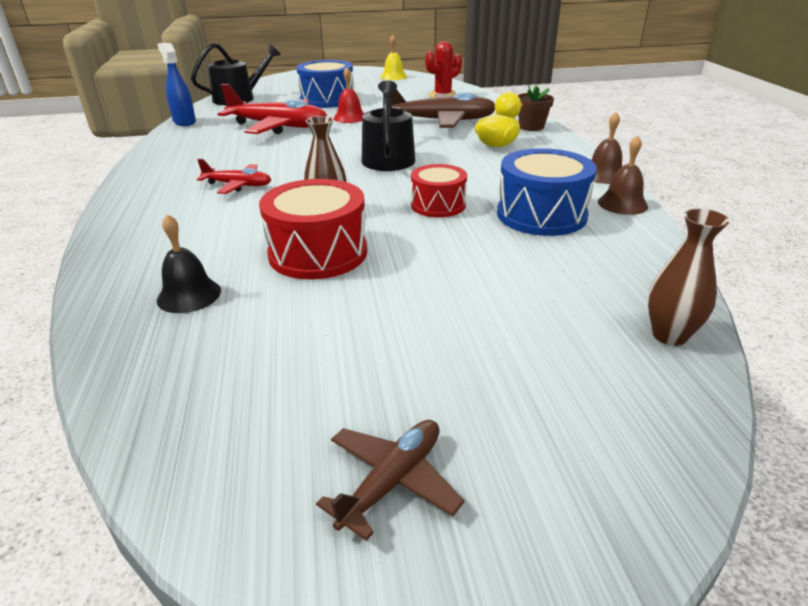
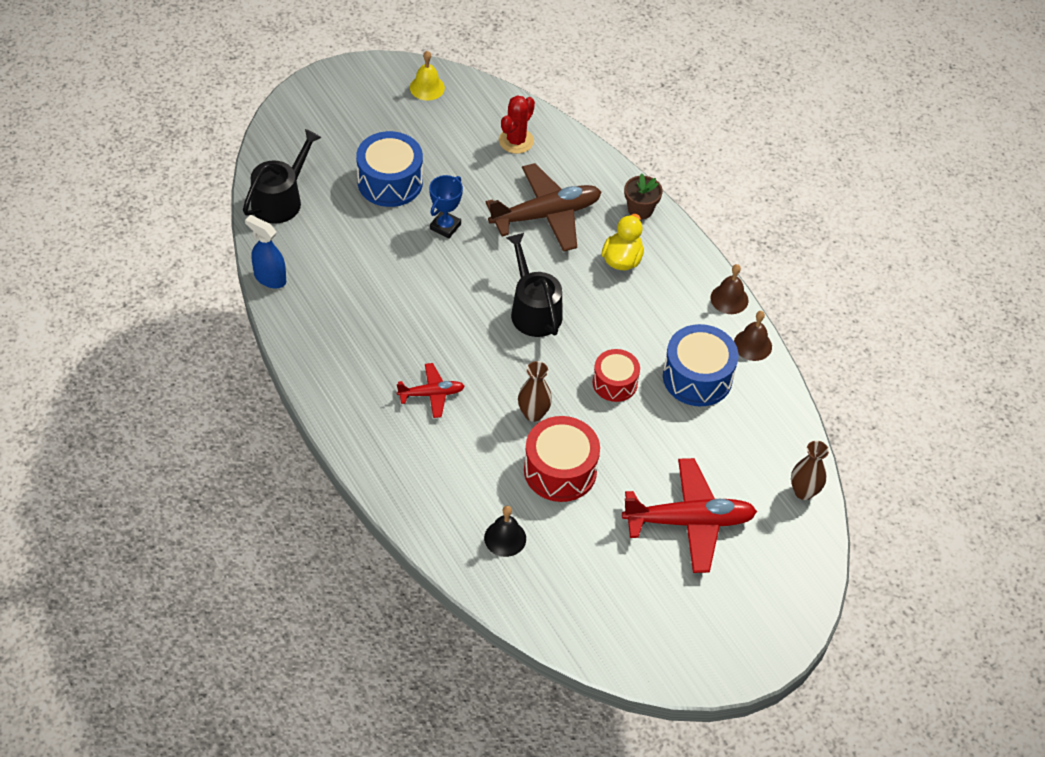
camera: 25 degrees left, 20 degrees up
red plane [218,84,327,134] -> red plane moved to [622,458,757,573]
brown plane [316,420,464,541] -> none
red bell [333,67,364,123] -> blue trophy [429,175,463,239]

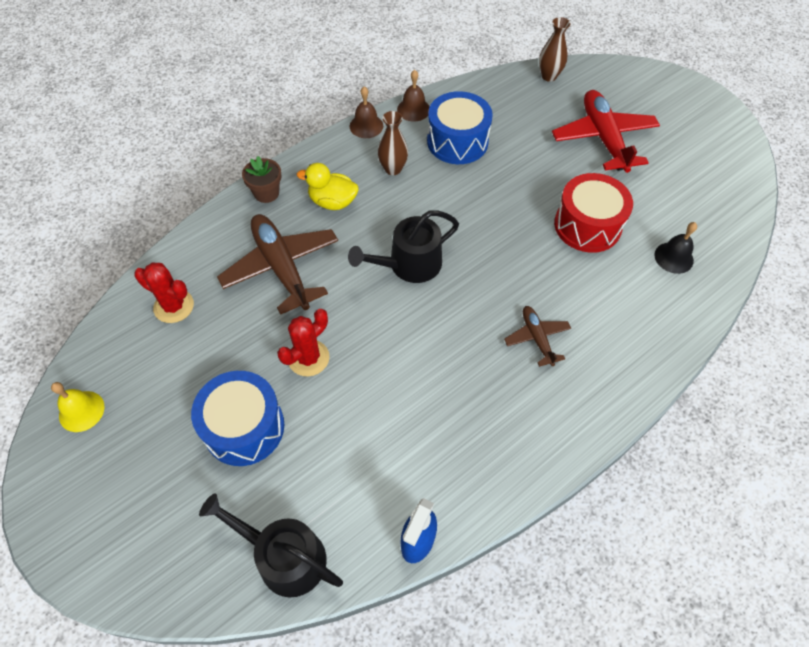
camera: 95 degrees left, 5 degrees up
red plane [397,363,465,418] -> brown plane [504,306,571,367]
blue trophy [429,175,463,239] -> red cactus [277,309,330,376]
brown vase [518,361,552,422] -> brown vase moved to [378,111,408,175]
red drum [593,349,640,402] -> none

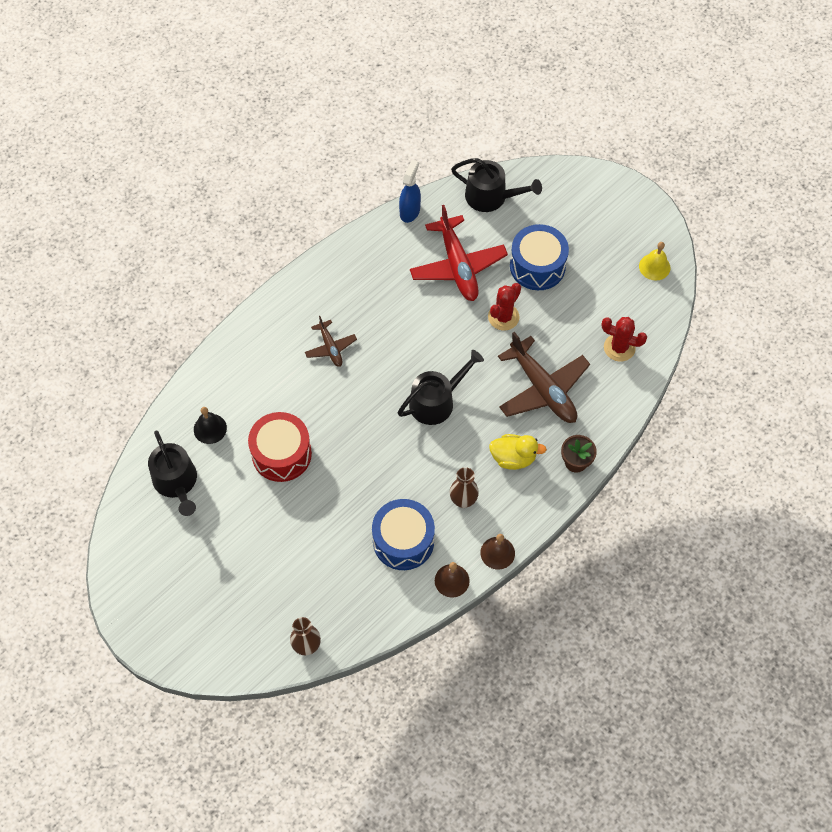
camera: 175 degrees right, 5 degrees up
red plane [552,90,660,173] -> red plane moved to [410,205,508,301]
none -> black watering can [148,430,197,516]

